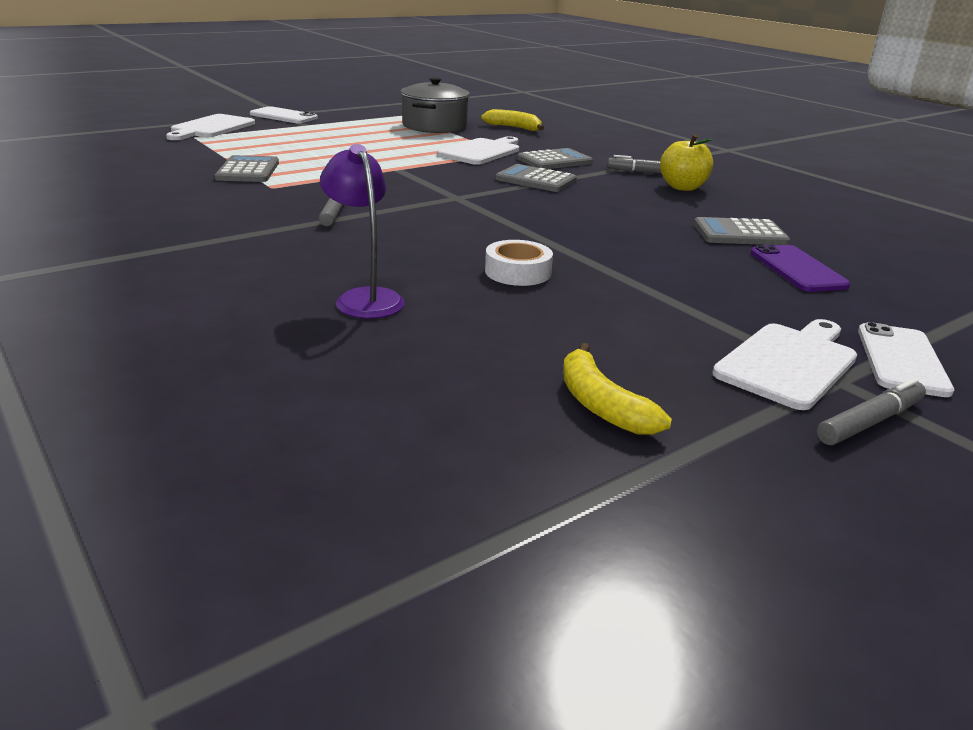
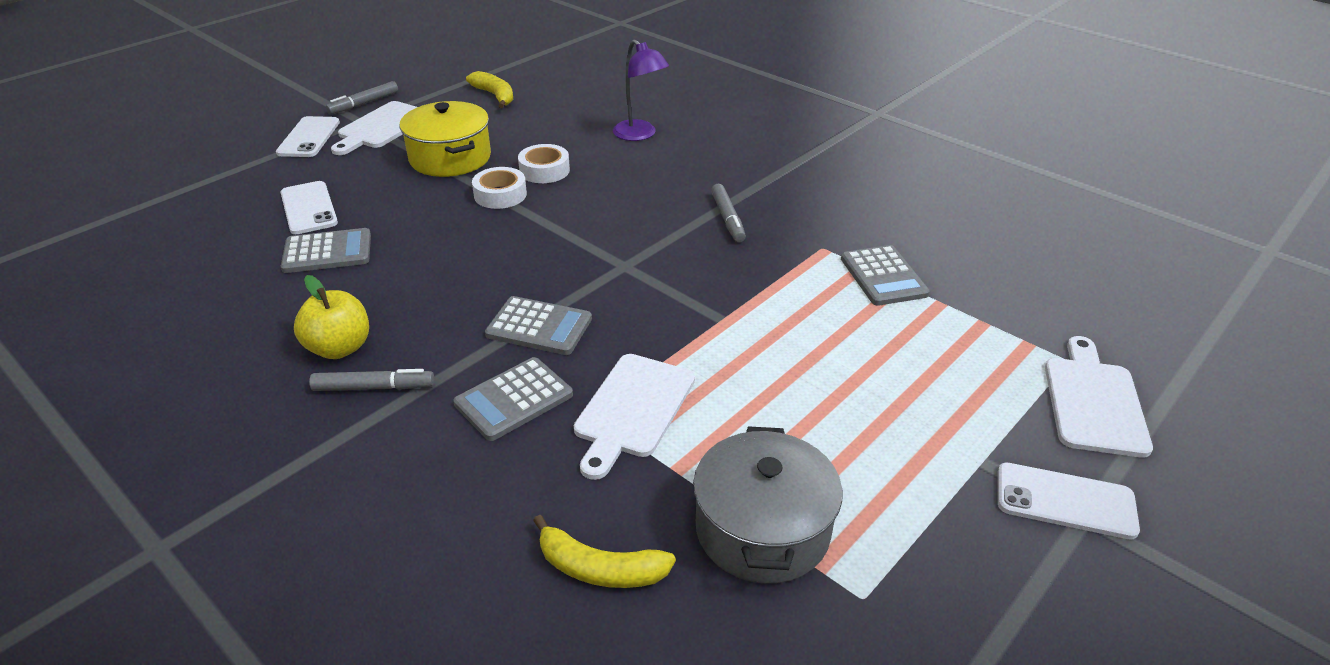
camera: 170 degrees right, 10 degrees up
purple phone [751,245,851,292] -> white phone [280,181,338,234]
none -> yellow pot [400,101,491,177]
none -> white tape [472,167,527,209]

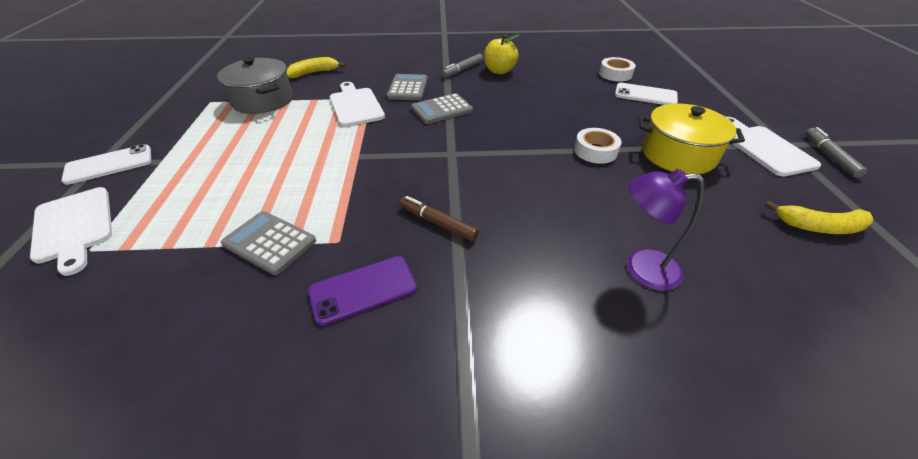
camera: 135 degrees right, 5 degrees up
white phone [276,116,340,157] -> none
grey calculator [281,228,371,273] -> none
white tape [518,144,570,183] -> white tape moved to [599,57,636,82]
grey marker [711,184,746,242] -> brown marker [399,196,479,241]
none -> purple phone [308,256,417,326]

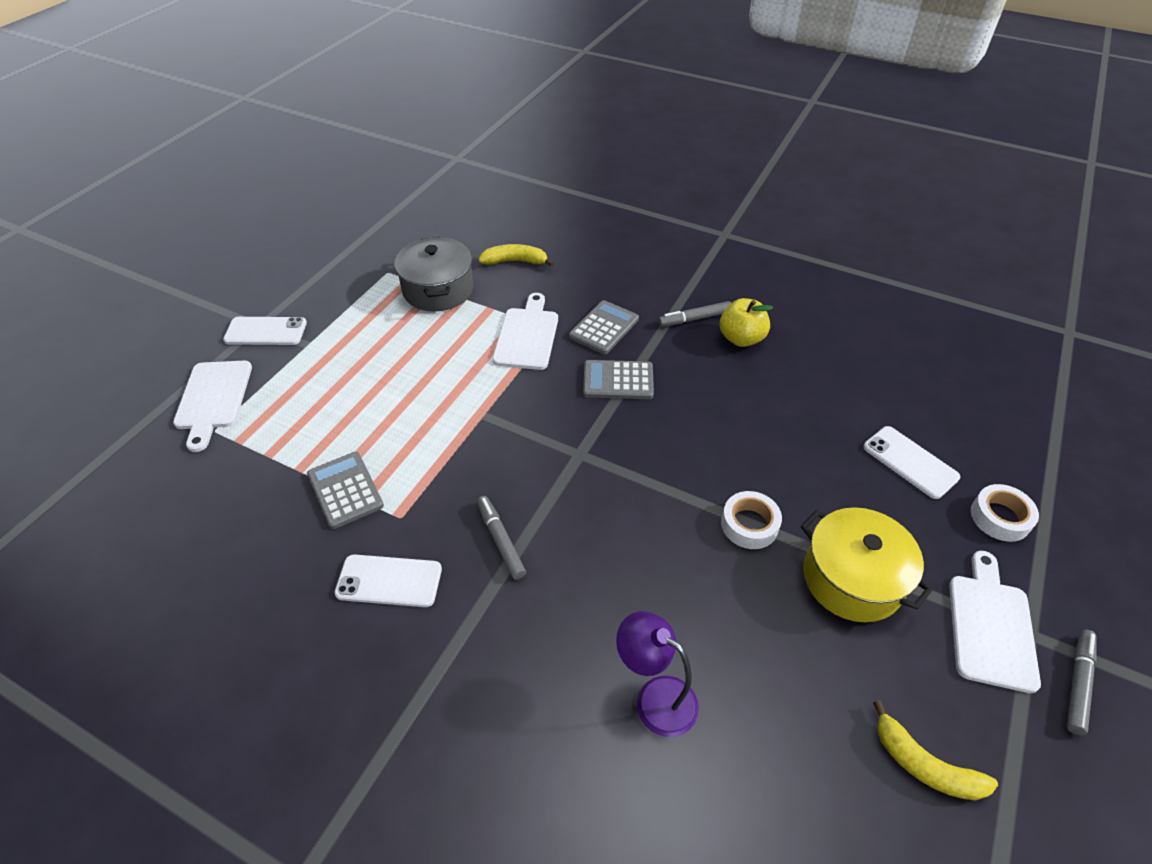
camera: 30 degrees right, 5 degrees up
purple phone [308,256,417,326] -> white phone [335,554,442,607]
brown marker [399,196,479,241] -> grey marker [477,496,526,580]
white tape [599,57,636,82] -> white tape moved to [971,484,1039,542]

